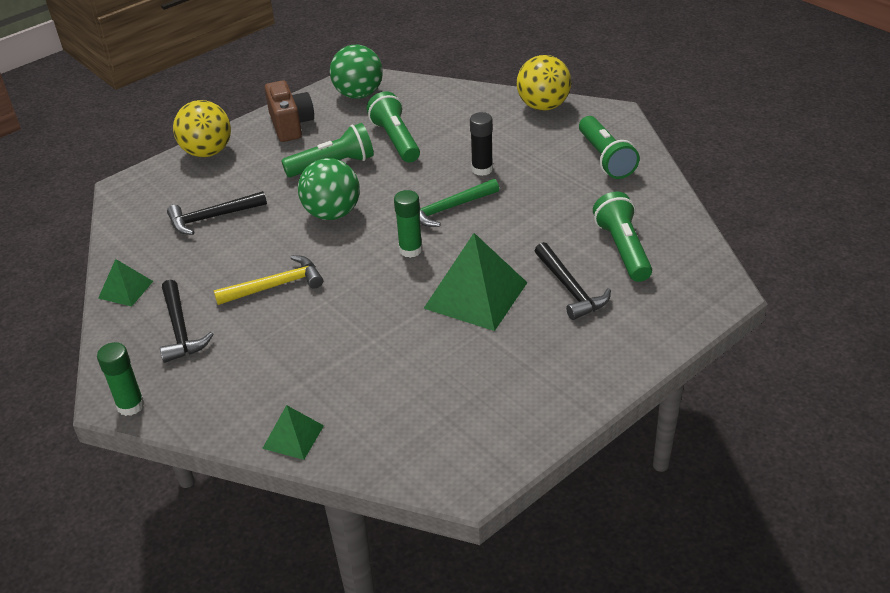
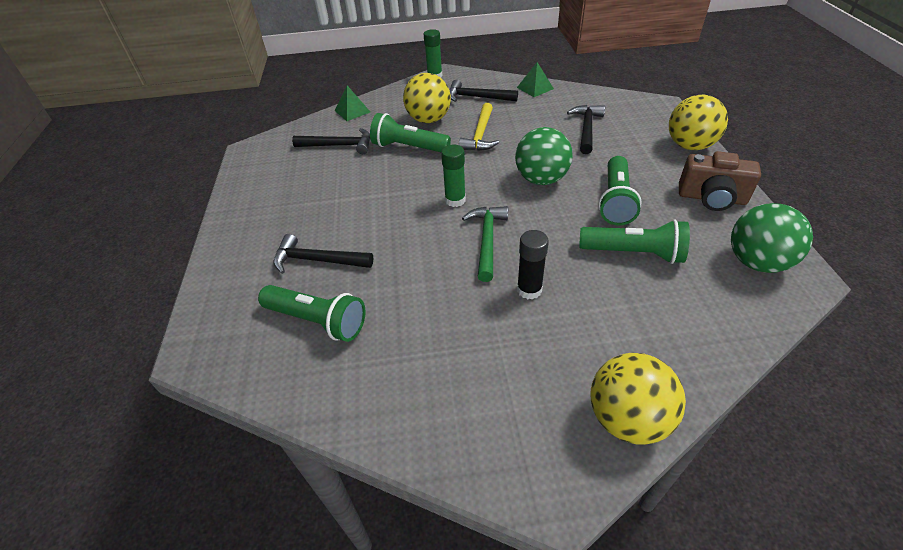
camera: 125 degrees right, 5 degrees up
green pyramid [424,233,528,331] -> none
green flashlight [579,116,640,179] -> green flashlight moved to [370,113,451,152]
none -> black hammer [292,128,371,154]
none -> yellow ball [403,73,451,123]

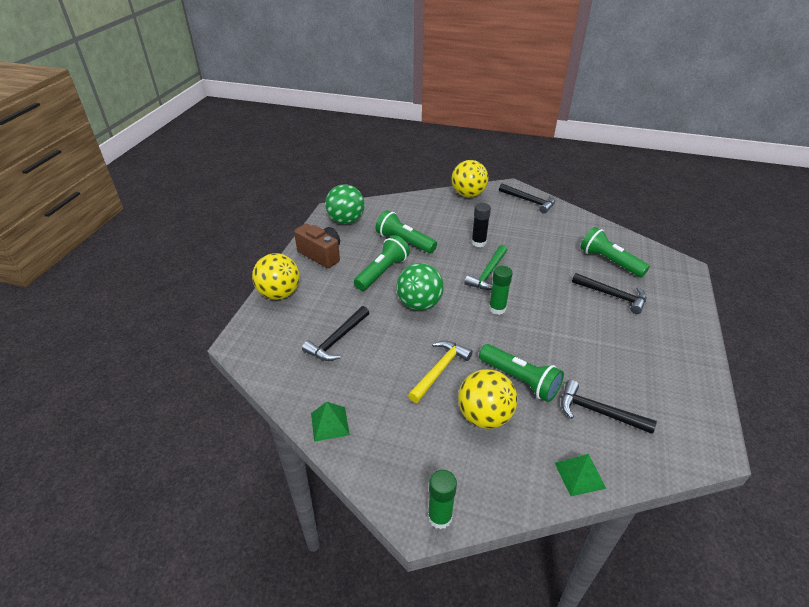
camera: 160 degrees left, 5 degrees down
black hammer [449,80,518,102] -> black hammer moved to [499,183,555,214]

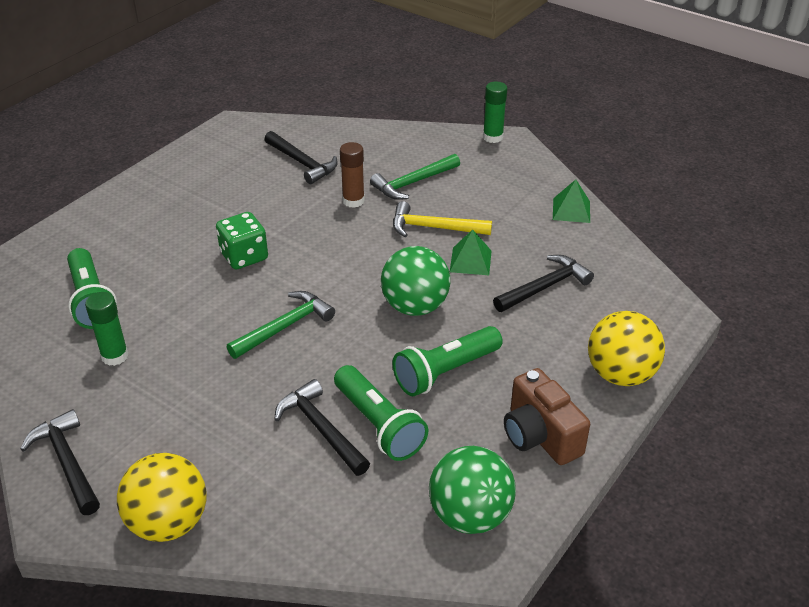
camera: 160 degrees left, 0 degrees up
yellow hammer [408,341,473,403] -> yellow hammer turned 45 degrees clockwise [393,201,492,237]
yellow ball [458,369,518,429] -> green hammer [370,154,460,200]
black glue stick [471,203,491,247] -> none
green flashlight [479,344,564,402] -> brown glue stick [340,142,365,208]
green glue stick [489,266,513,315] -> green glue stick moved to [85,292,129,366]
green pyramid [555,454,606,496] -> green pyramid moved to [450,229,492,275]
black hammer [572,273,646,314] -> black hammer moved to [274,379,370,476]
none -> green dice [216,212,268,269]

